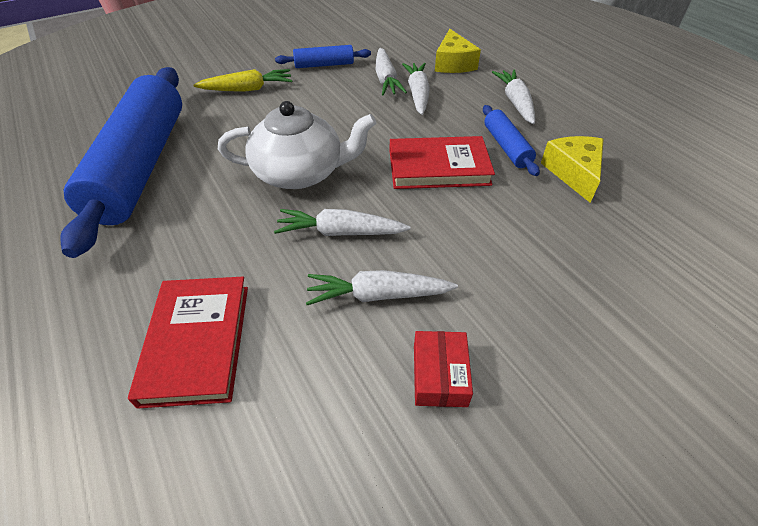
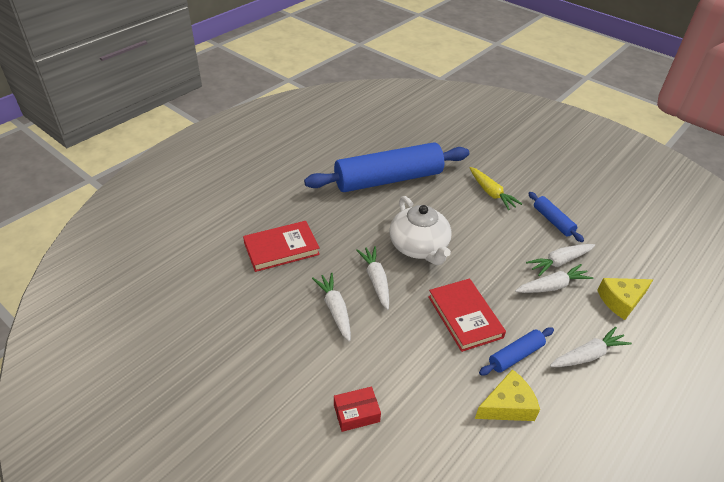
camera: 70 degrees right, 5 degrees down
red box [414,331,473,407] -> red box moved to [334,387,381,432]

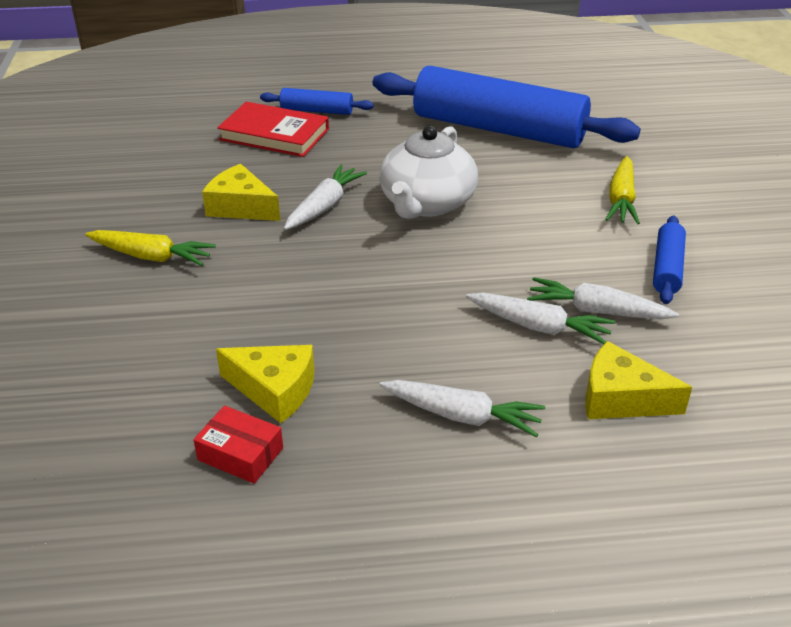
camera: 45 degrees right, 5 degrees down
white carrot [312,273,351,342] -> yellow cheese [202,164,280,221]
red box [334,387,381,432] -> red box moved to [193,406,283,484]
red book [428,278,506,352] -> none
blue rolling pin [479,327,554,375] -> blue rolling pin moved to [260,88,374,115]
none -> yellow carrot [85,230,216,266]

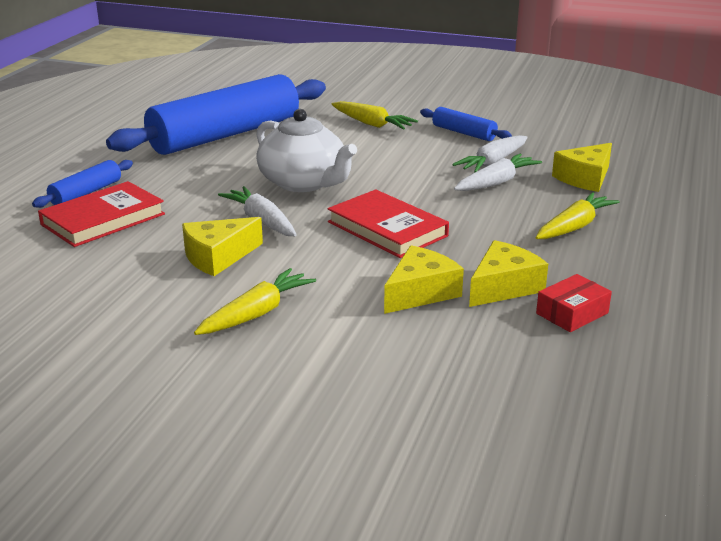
camera: 65 degrees left, 10 degrees down
white carrot [379,380,545,437] -> yellow carrot [535,192,619,239]
none -> red book [328,189,449,258]
none -> yellow cheese [384,245,464,314]

